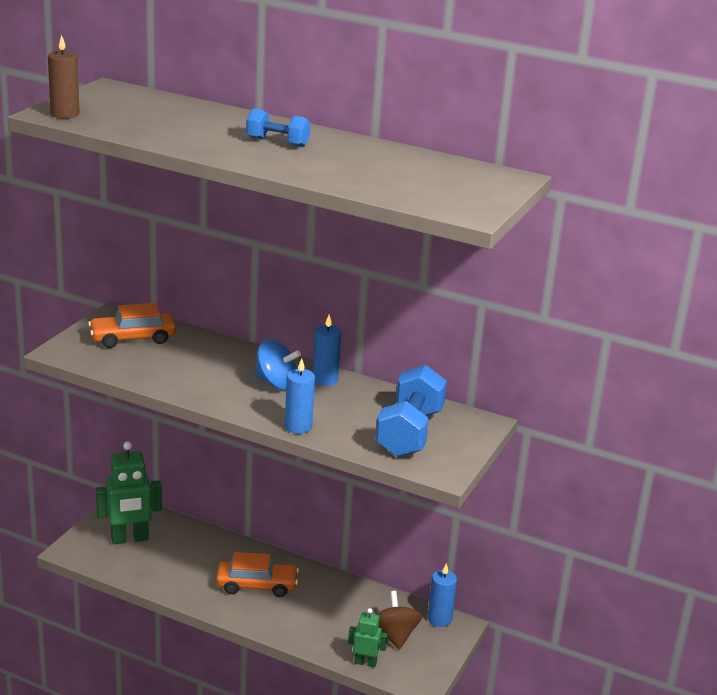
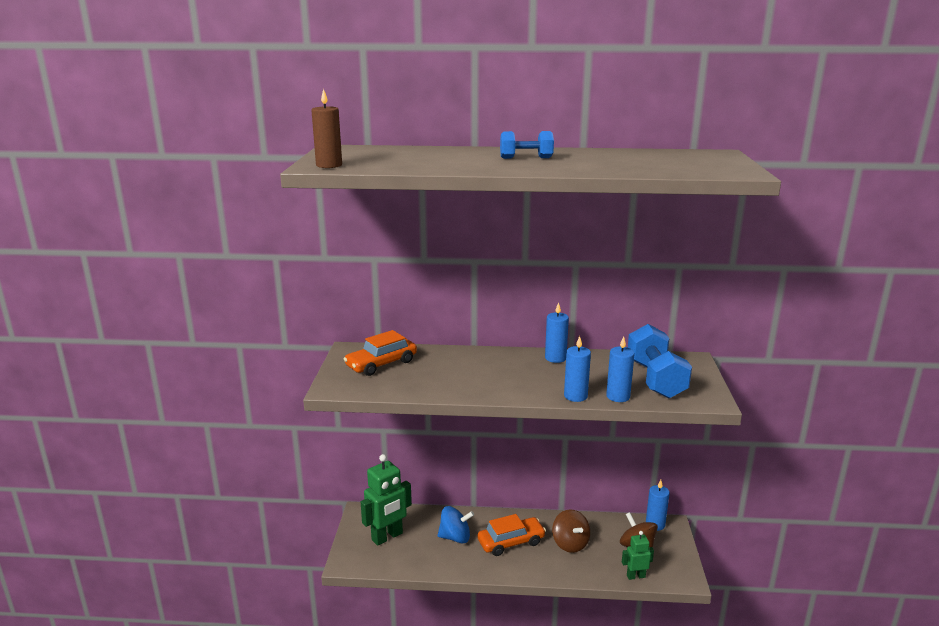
camera: 20 degrees left, 5 degrees down
blue spinning top [254,339,301,390] -> blue spinning top moved to [438,506,474,544]
none -> brown spinning top [552,509,590,553]
none -> blue candle [606,336,635,402]

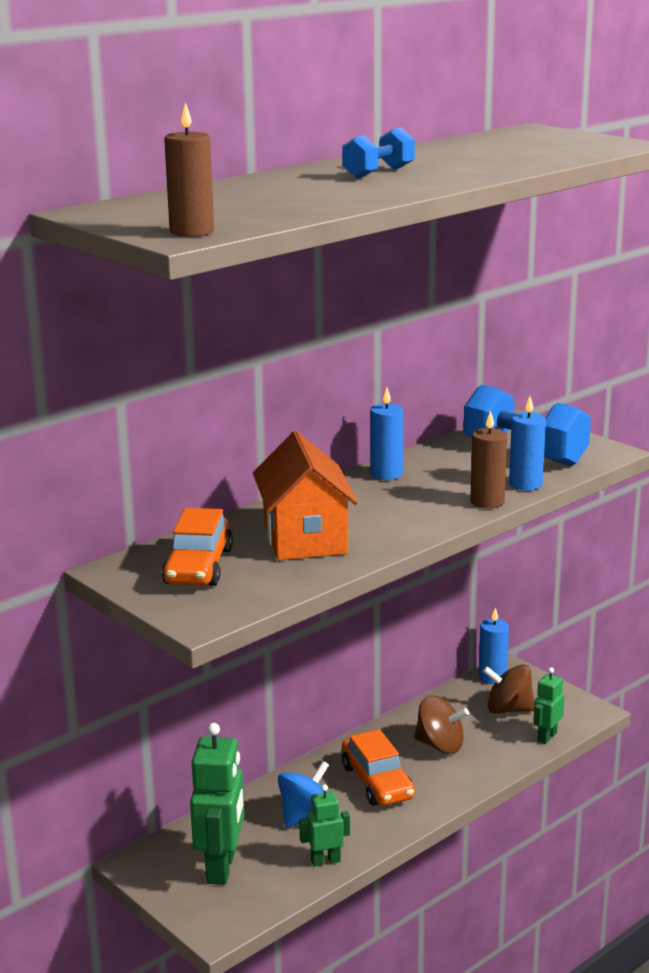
camera: 45 degrees left, 0 degrees up
orange car [478,514,546,556] -> orange car turned 135 degrees clockwise [342,729,415,806]
blue candle [564,336,591,402] -> brown candle [470,411,507,508]
none -> orange house [253,431,358,560]
none -> green robot [299,785,350,867]

